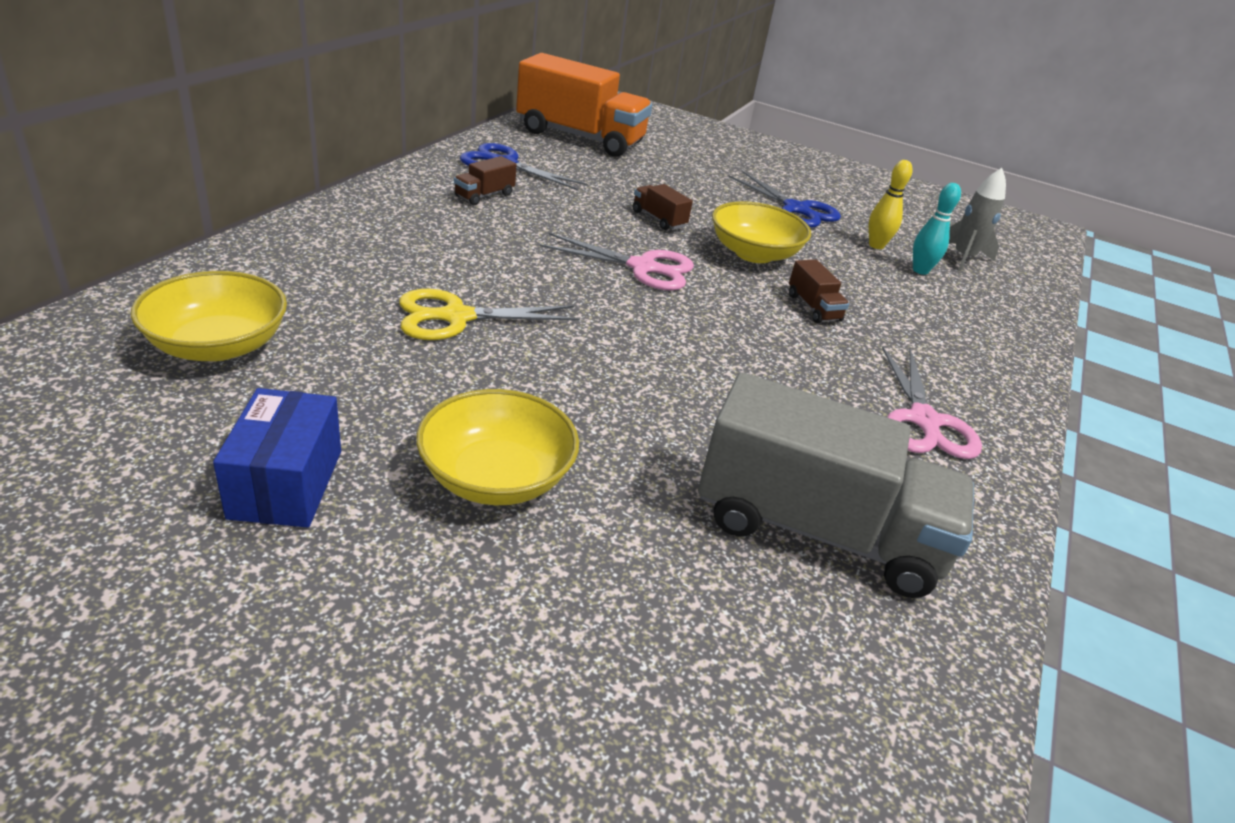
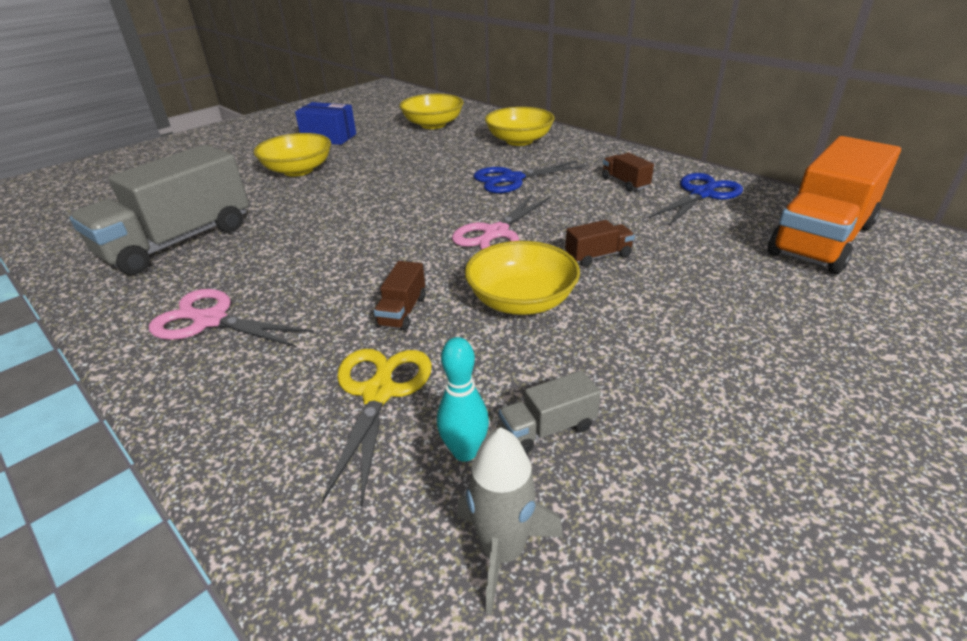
camera: 115 degrees right, 0 degrees up
yellow scissors [399,289,580,340] -> yellow scissors moved to [322,349,432,507]
blue scissors [728,171,841,227] -> blue scissors moved to [474,161,586,193]
brown truck [789,259,849,323] -> brown truck turned 75 degrees counterclockwise [374,261,426,331]
yellow bowling pin [869,160,913,249] -> grey truck [499,370,601,454]
none -> yellow bowl [485,107,555,146]

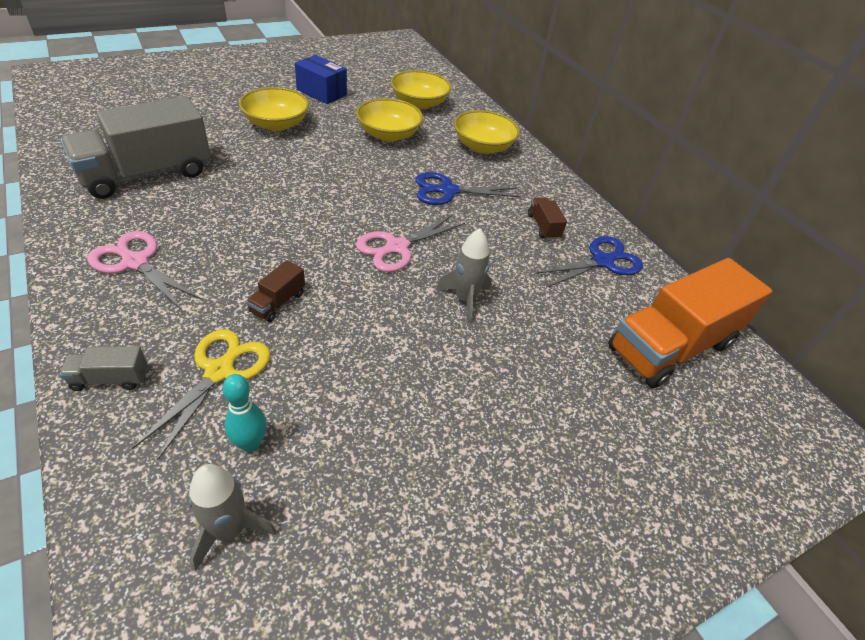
camera: 10 degrees right, 10 degrees up
yellow bowl [465,241,580,315] -> yellow bowl moved to [356,98,423,142]
grey truck [499,370,601,454] -> grey truck moved to [59,346,147,391]
brown truck [565,220,635,267] -> grey rocket [437,228,492,323]

